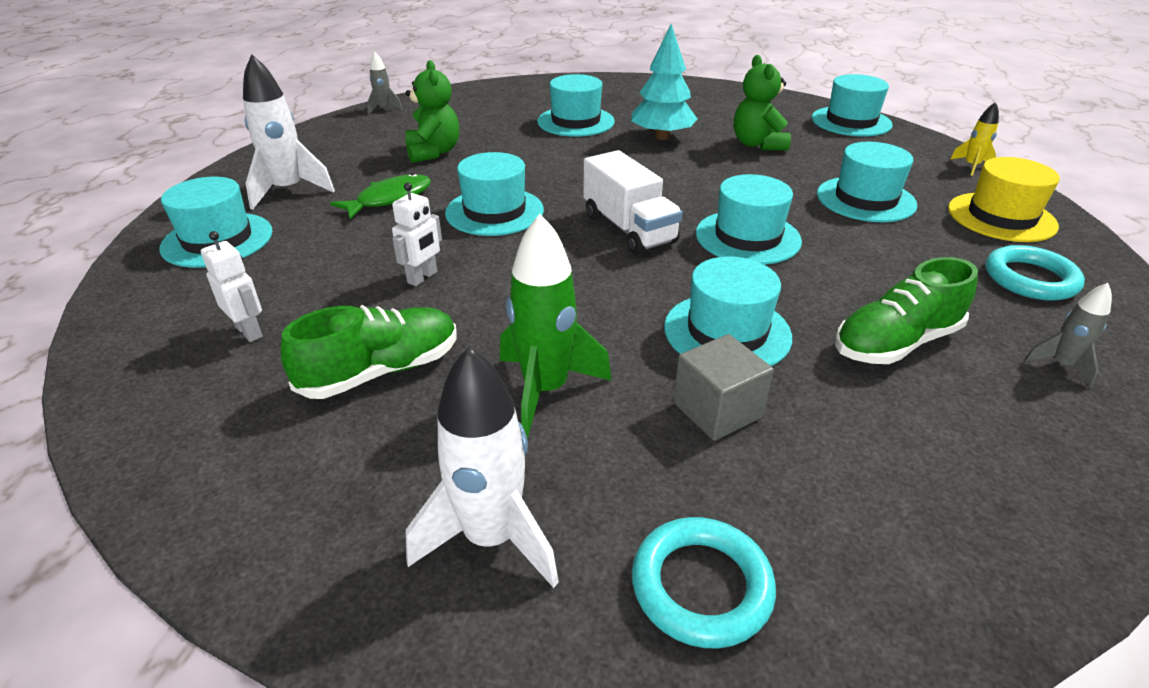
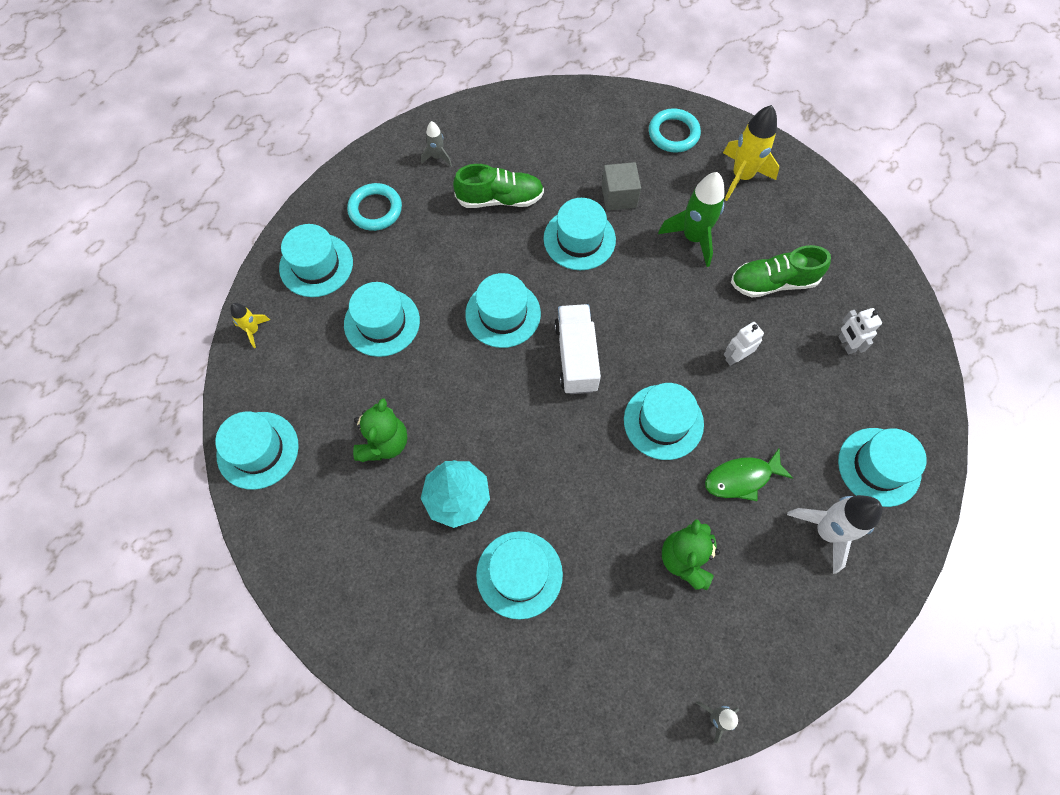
camera: 155 degrees left, 30 degrees up
white rocket [406,347,559,588] -> yellow rocket [723,105,779,201]
yellow hat [948,157,1060,242] -> turquoise hat [279,224,353,297]

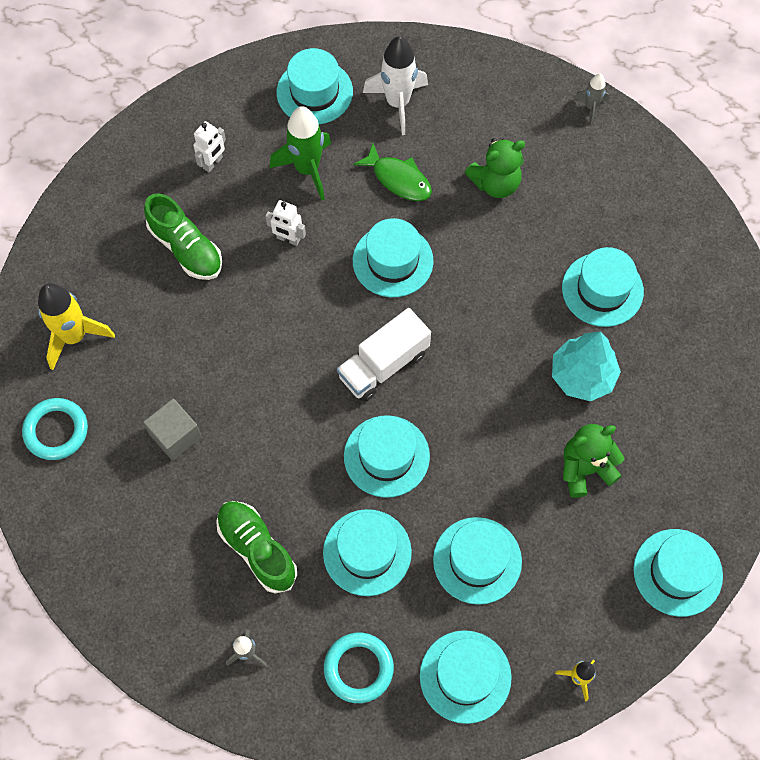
camera: 125 degrees left, 0 degrees up
turquoise hat [544,198,616,270] -> turquoise hat moved to [323,509,412,596]
green rocket [658,172,725,267] -> green rocket moved to [269,106,331,201]

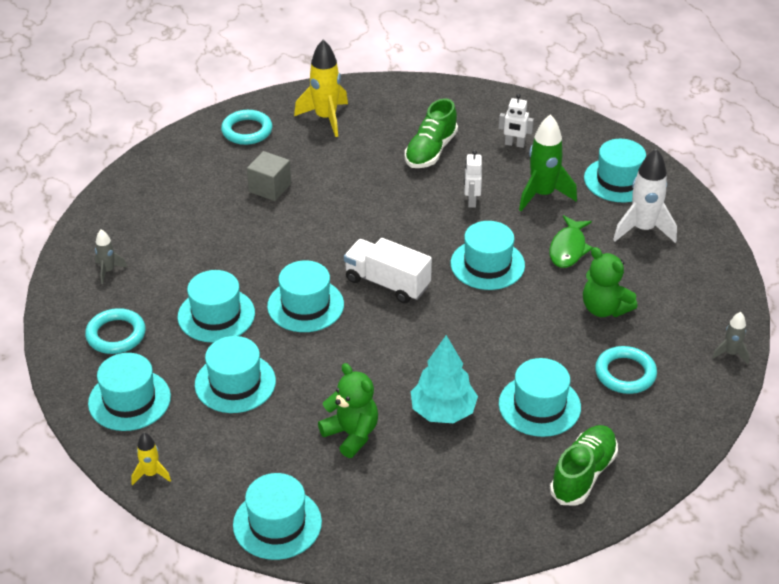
camera: 70 degrees right, 25 degrees down
green shoe [216,501,297,593] -> green shoe moved to [550,425,618,506]
none -> turquoise ring [595,346,657,394]

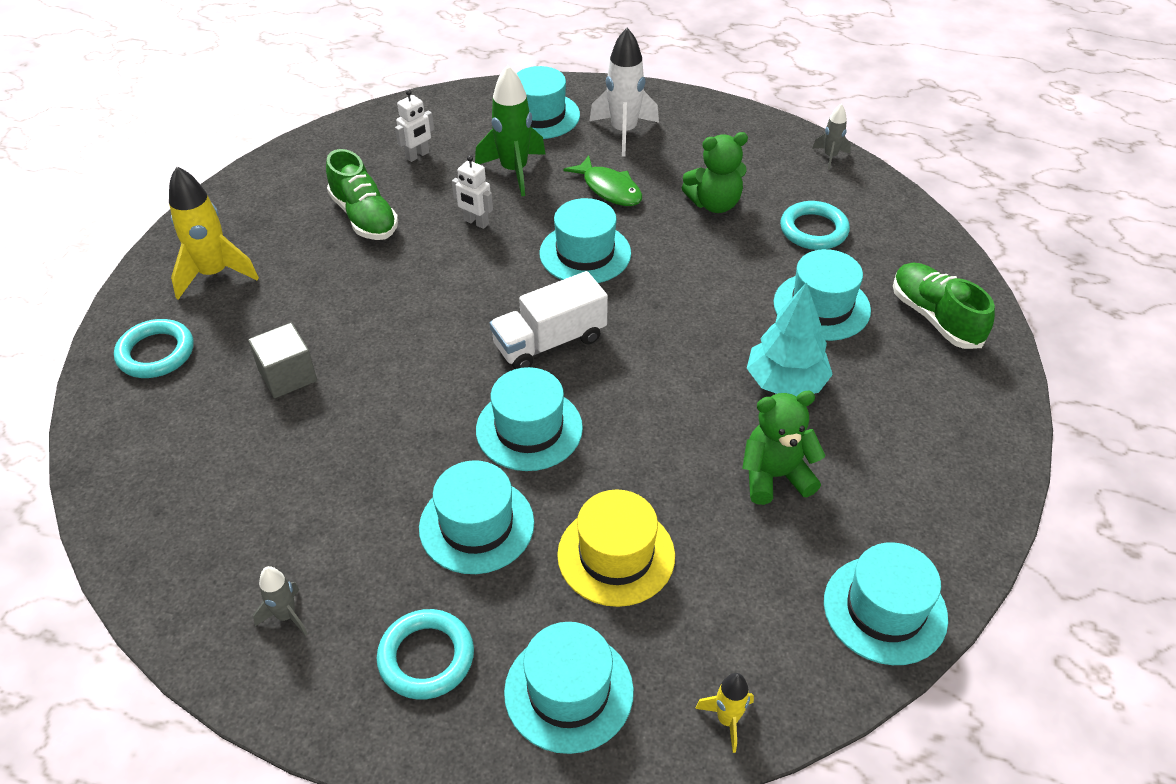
camera: 60 degrees left, 5 degrees up
turquoise hat [195,336,276,413] -> yellow hat [557,489,675,607]

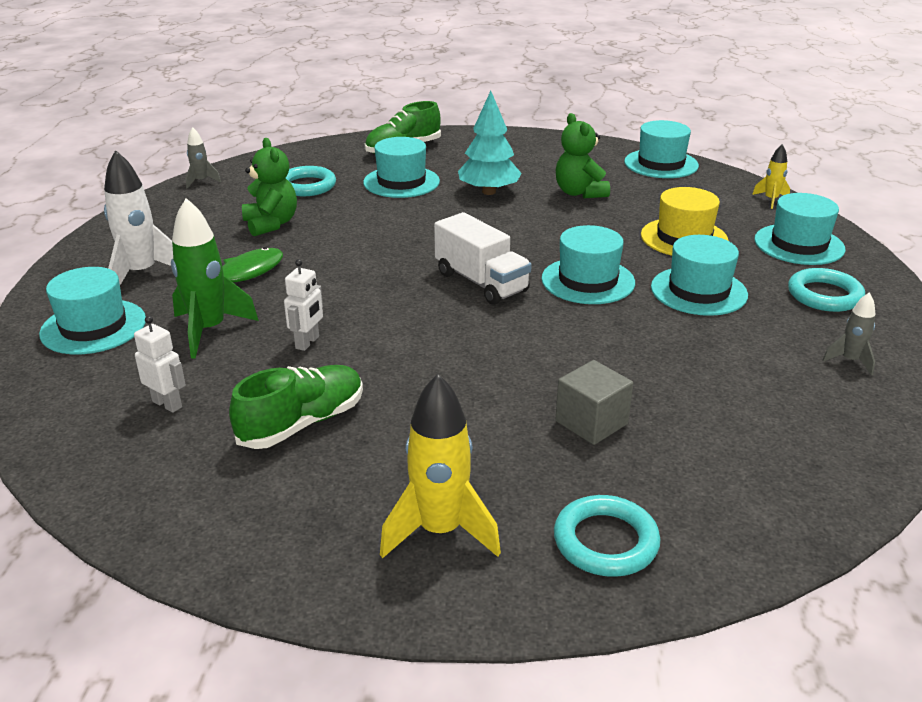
camera: 100 degrees left, 15 degrees down
turquoise hat [540,198,631,283] -> none

